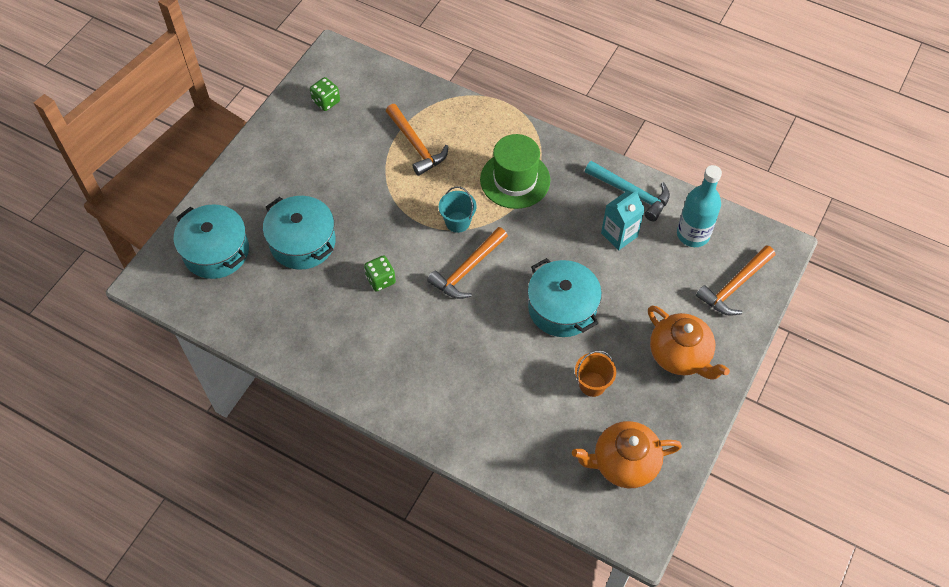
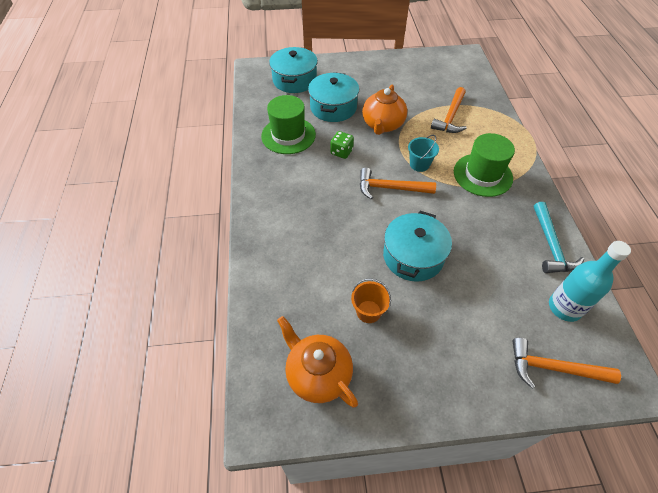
camera: 55 degrees right, 5 degrees down
green dice [310,77,340,111] -> none
turquoise carton [601,190,645,250] -> none
orange teapot [648,306,730,379] -> orange teapot moved to [362,85,407,135]
none -> green hat [261,95,316,154]

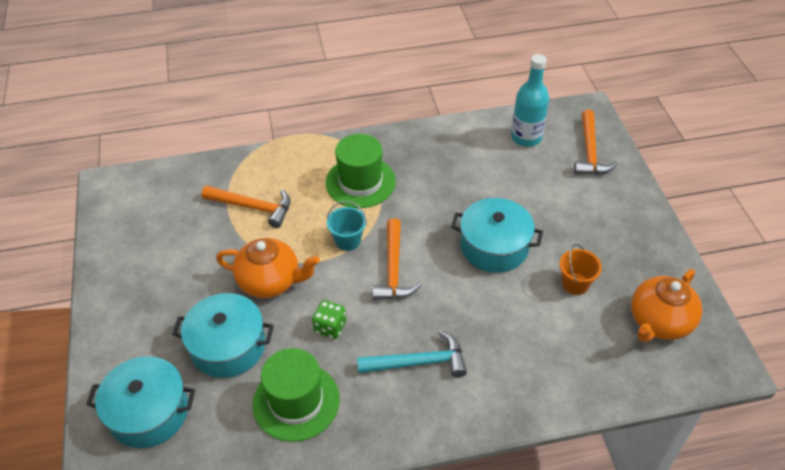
camera: 95 degrees left, 5 degrees down
turquoise hammer [534,202,584,273] -> turquoise hammer moved to [357,330,467,378]

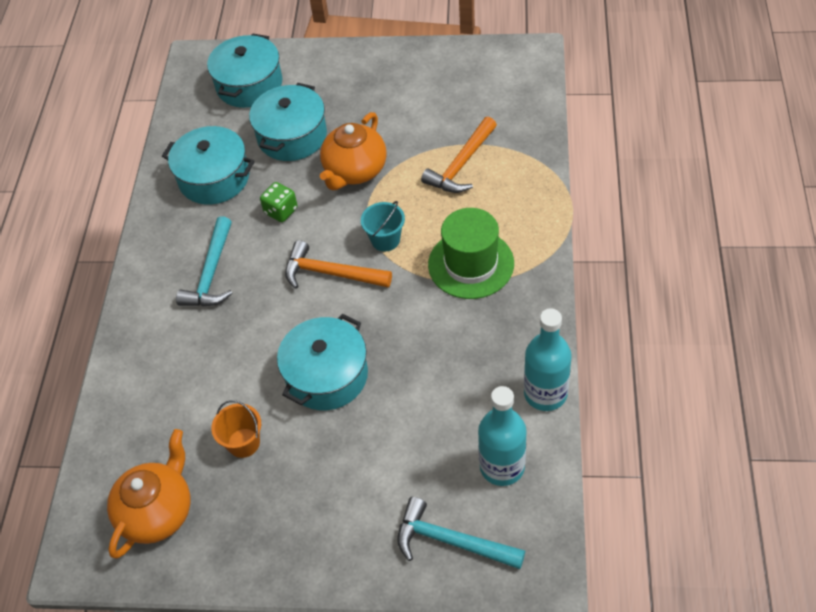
camera: 110 degrees right, 5 degrees up
green hat [252,348,340,442] -> turquoise pot [162,126,255,205]
orange hammer [574,110,618,175] -> turquoise hammer [397,497,525,569]
orange teapot [631,269,702,342] -> orange teapot turned 60 degrees clockwise [107,429,190,559]
none -> turquoise bottle [524,308,572,411]

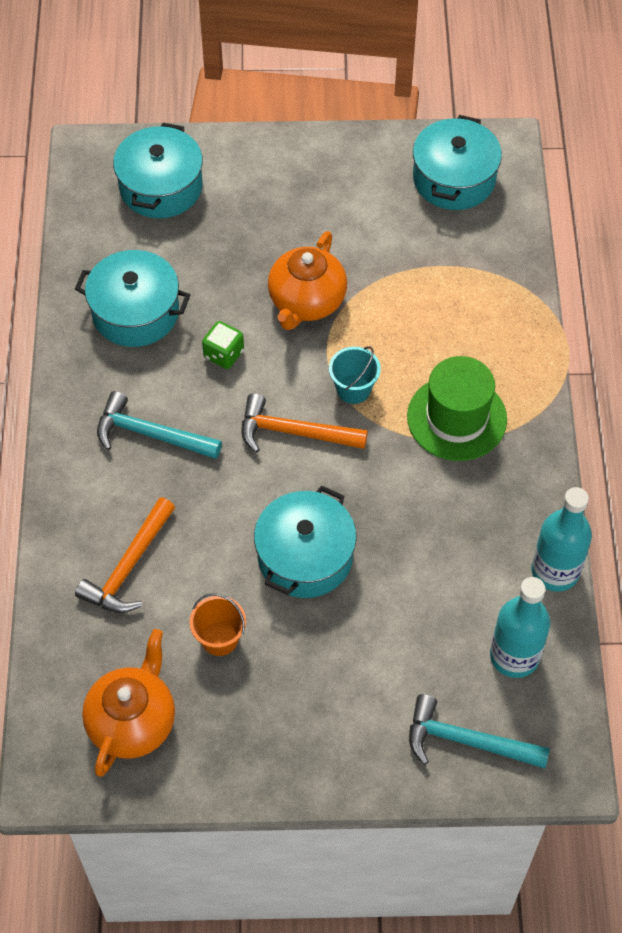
camera: 10 degrees left, 5 degrees up
turquoise hammer [176,216,233,306] -> turquoise hammer turned 105 degrees clockwise [97,391,222,459]
turquoise pot [249,83,327,161] -> turquoise pot moved to [413,115,502,210]
orange hammer [421,117,497,193] -> orange hammer moved to [75,497,175,613]

